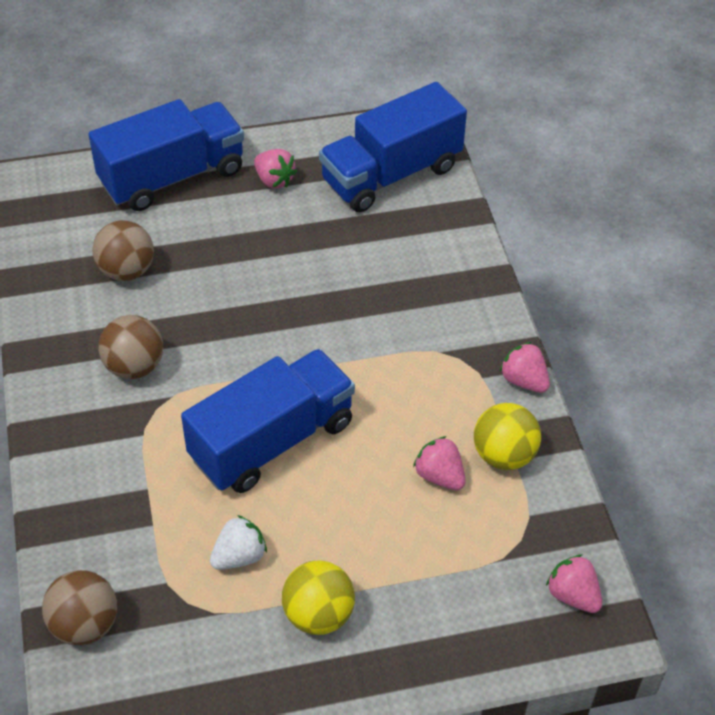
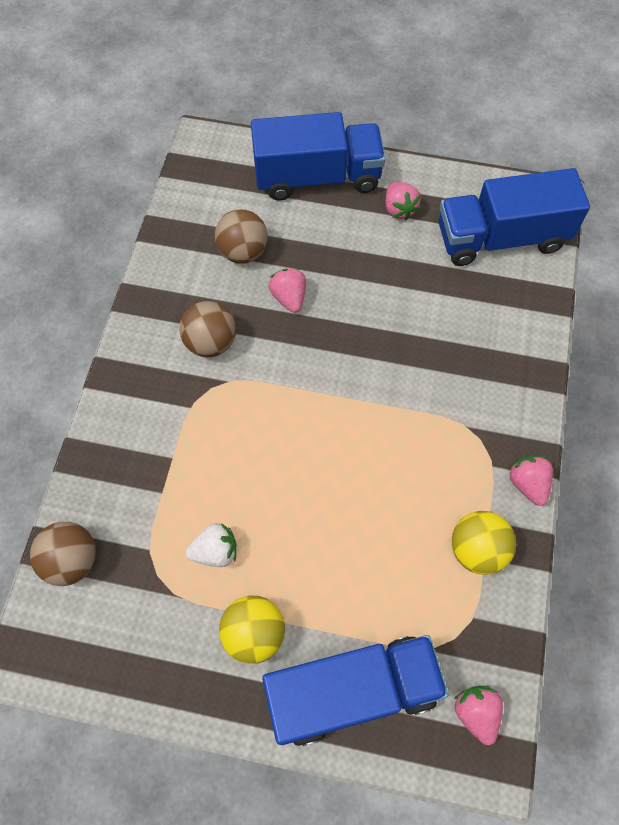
camera: 25 degrees right, 15 degrees up
blue truck [181,349,355,493] -> blue truck moved to [262,635,448,746]
pink strawberry [413,436,466,490] -> pink strawberry moved to [269,268,306,313]

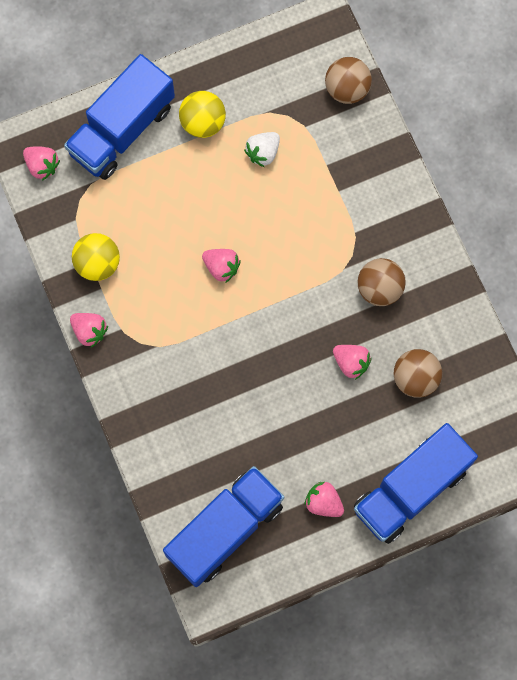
camera: 145 degrees right, 10 degrees up
none -> pink strawberry [202,249,241,282]

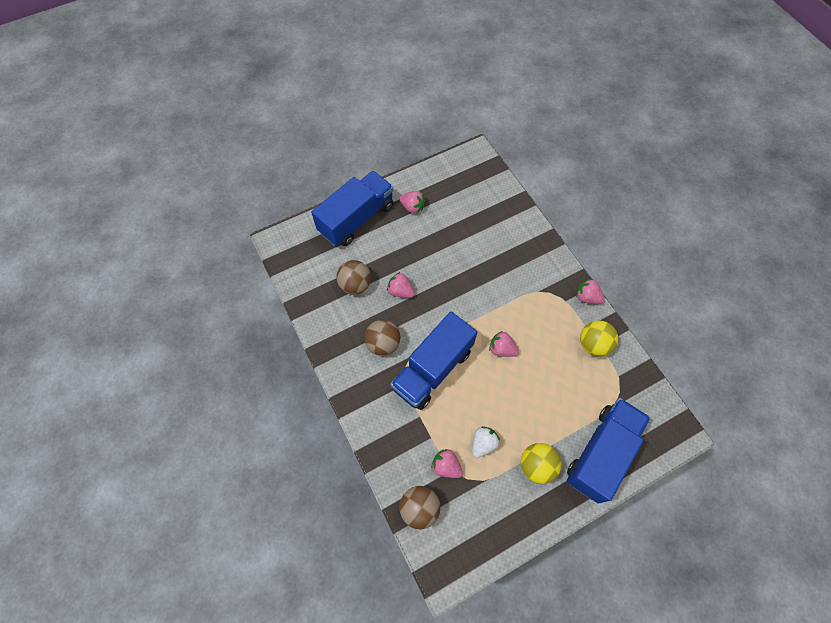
camera: 175 degrees right, 10 degrees down
pink strawberry [23,146,60,181] -> pink strawberry moved to [431,449,463,478]
blue truck [163,466,284,587] -> blue truck moved to [390,311,477,410]

